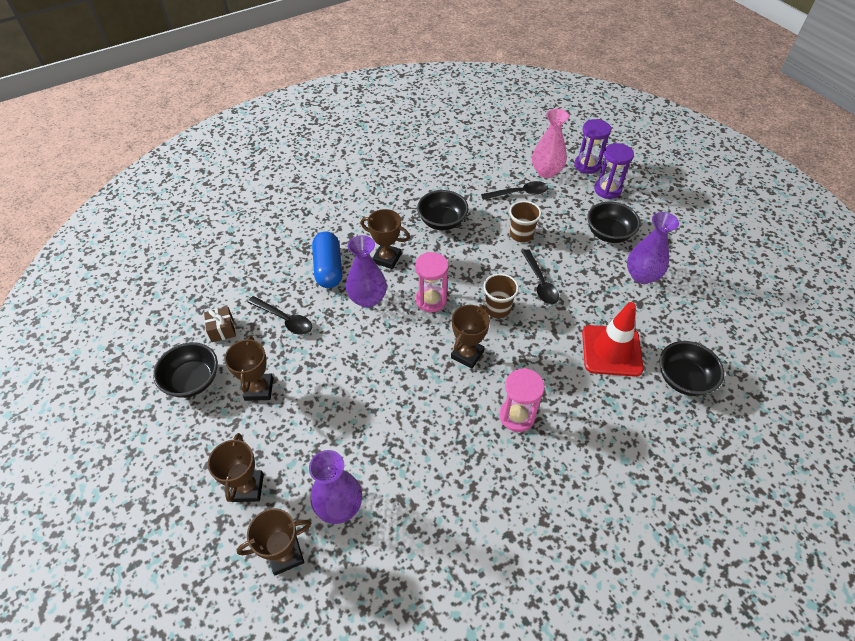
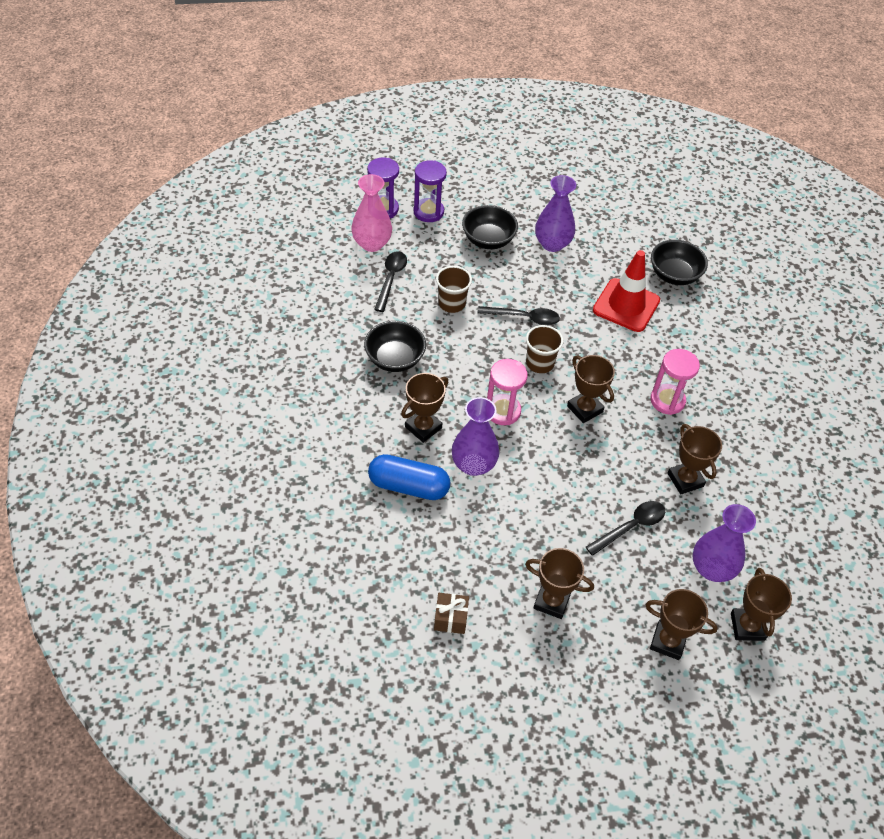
camera: 70 degrees left, 0 degrees up
black bowl [153,342,218,398] -> none
black spoon [248,296,312,335] -> black spoon moved to [586,501,665,556]
none -> brown trophy [667,424,722,494]

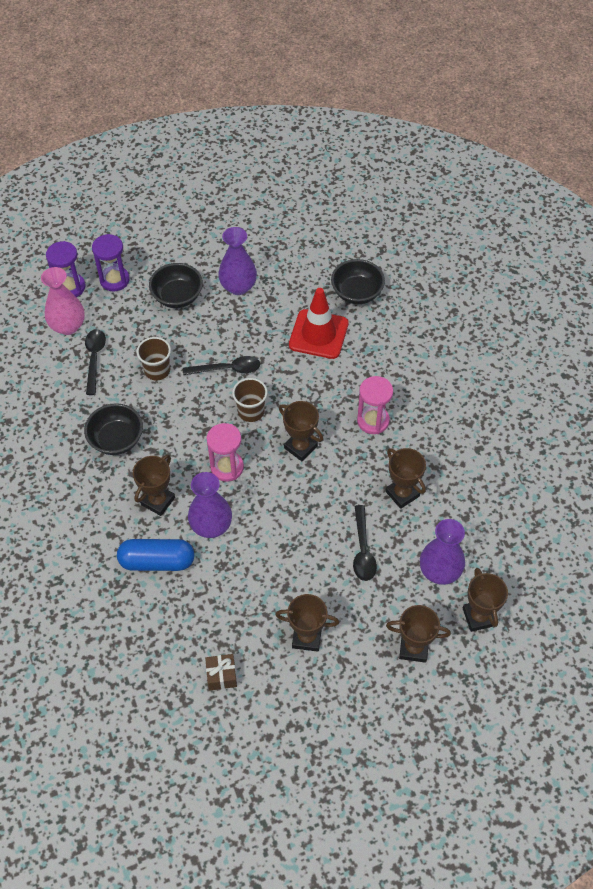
camera: 10 degrees left, 5 degrees up
black spoon [586,501,665,556] -> black spoon turned 135 degrees clockwise [353,505,377,581]

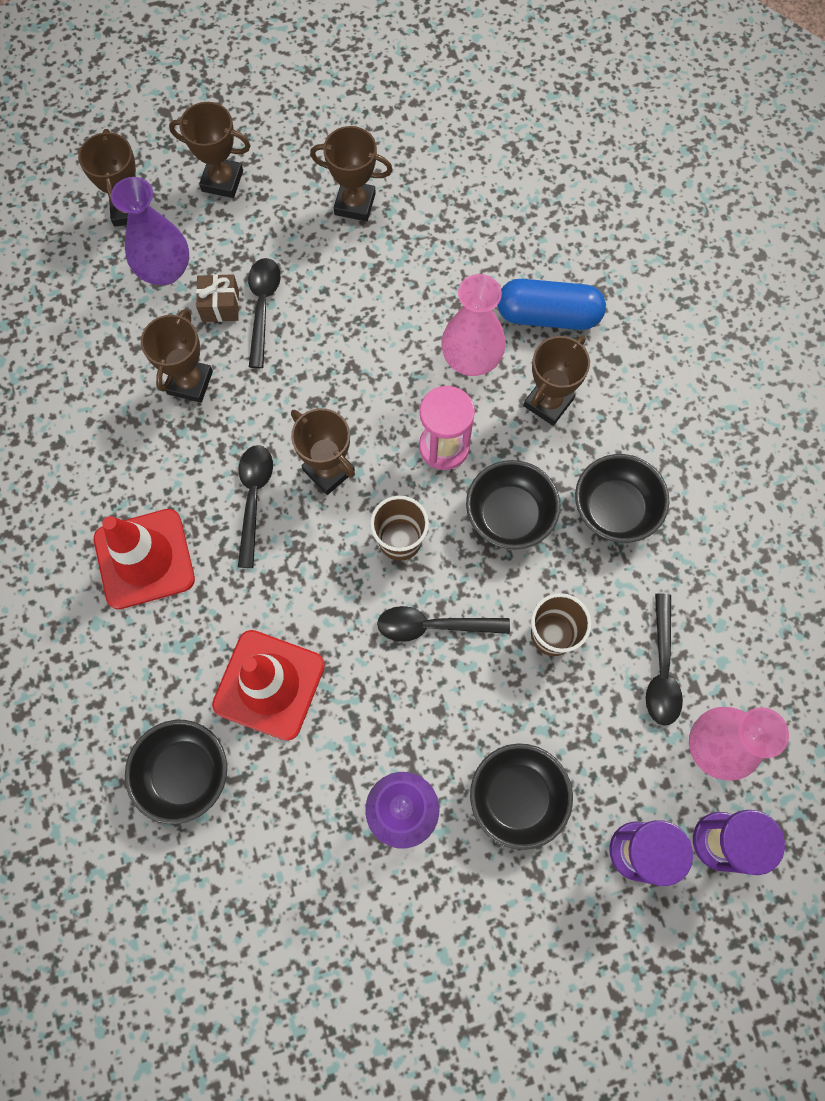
camera: 175 degrees left, 15 degrees up
purple vase [188,472,232,538] -> pink vase [442,274,506,376]
brown gift [205,654,237,690] -> brown gift moved to [196,274,239,322]
pink hourglass [357,376,393,434] -> none
brown trophy [385,448,426,509] -> brown trophy turned 45 degrees clockwise [141,309,213,403]
none -> red traffic cone [94,509,195,609]
none -> black spoon [238,445,273,568]
none -> black bowl [466,460,560,550]

